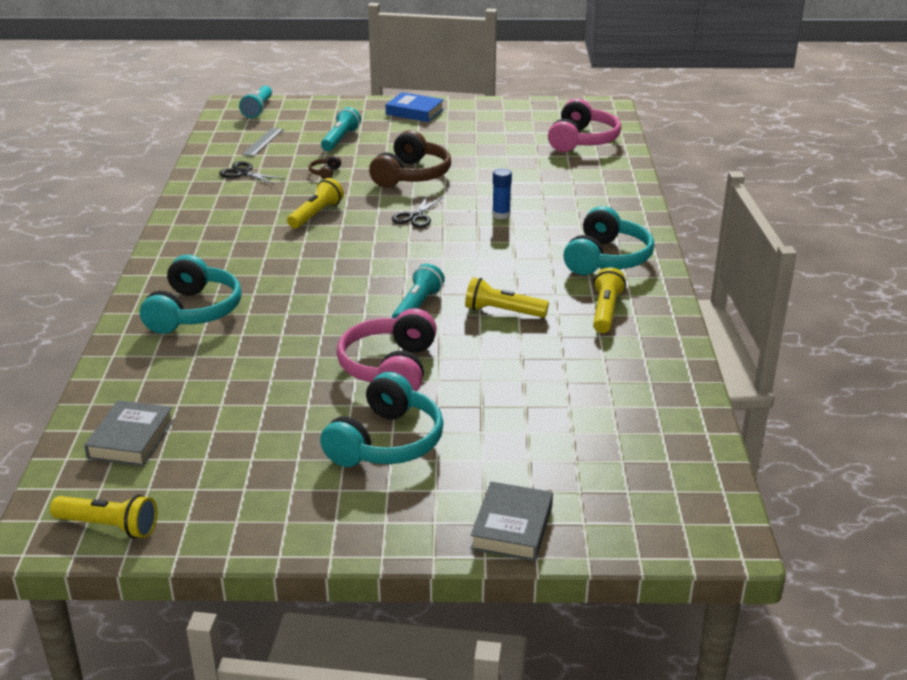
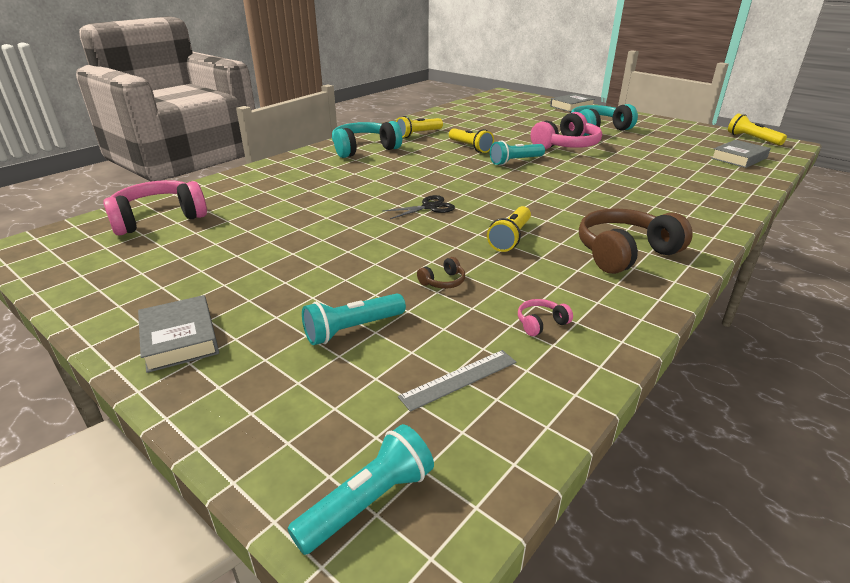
camera: 140 degrees left, 0 degrees up
turquoise headphones [140,255,242,334] -> none
black scissors [219,161,285,185] -> pink headphones [518,299,573,336]
yellow flashlight [287,178,344,229] -> yellow flashlight turned 45 degrees counterclockwise [487,206,531,252]
brown headphones [369,130,451,188] -> brown headphones moved to [579,208,693,274]
blue book [386,92,444,122] -> grey book [138,295,219,373]
blue glue stick [492,168,512,219] -> none

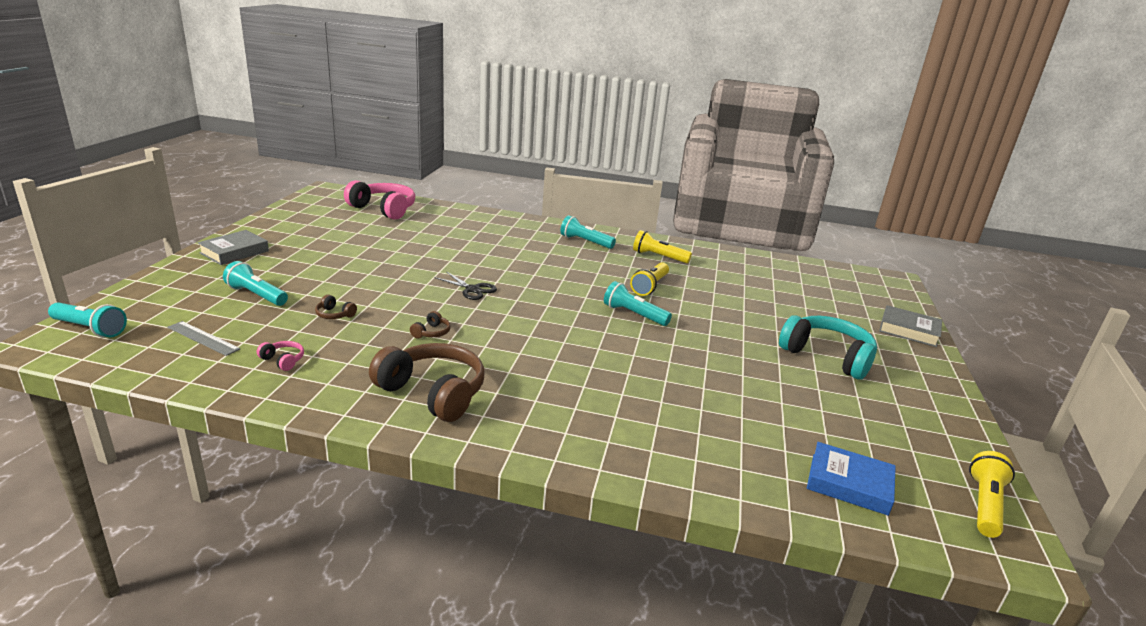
camera: 60 degrees right, 5 degrees down
turquoise headphones [332,121,402,158] -> turquoise flashlight [560,215,616,249]
yellow flashlight [487,206,531,252] -> brown headphones [410,311,451,339]
pink headphones [530,112,602,149] -> none
grey book [711,140,771,168] -> blue book [807,442,896,516]

